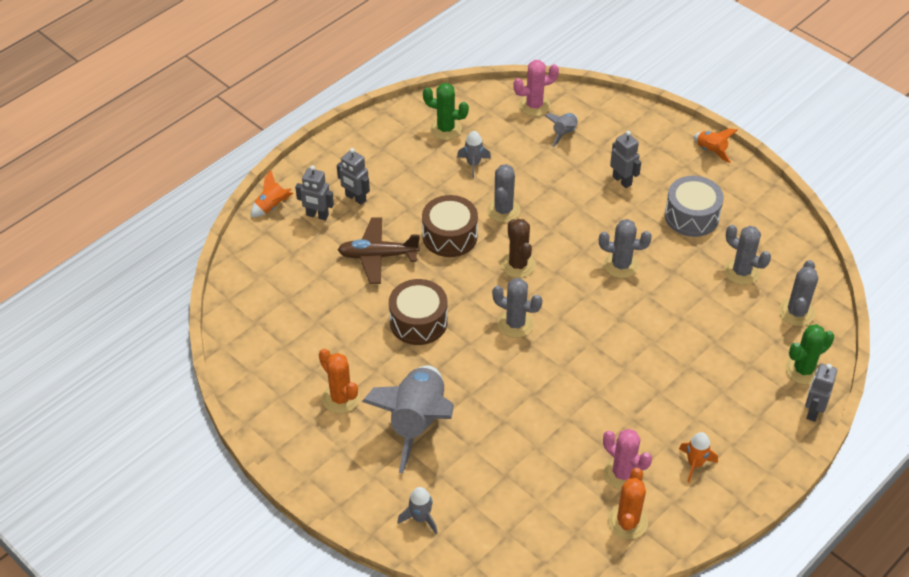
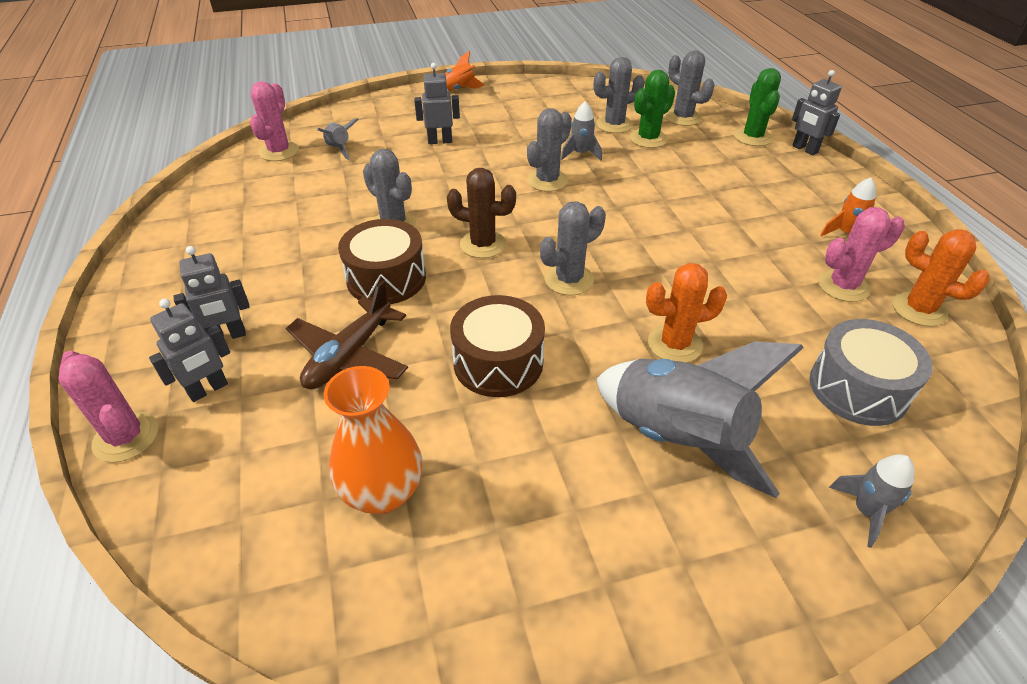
camera: 60 degrees left, 5 degrees down
orange rocket [251,170,293,217] -> pink cactus [58,351,158,462]
orange cactus [319,349,360,414] -> orange cactus moved to [646,263,727,363]
green cactus [423,83,469,140] -> green cactus moved to [630,70,675,148]
grey rocket [457,131,491,178] -> grey rocket moved to [561,101,602,161]
grey drum [665,176,724,237] -> grey drum moved to [810,319,933,426]
none -> orange vase [323,366,422,514]

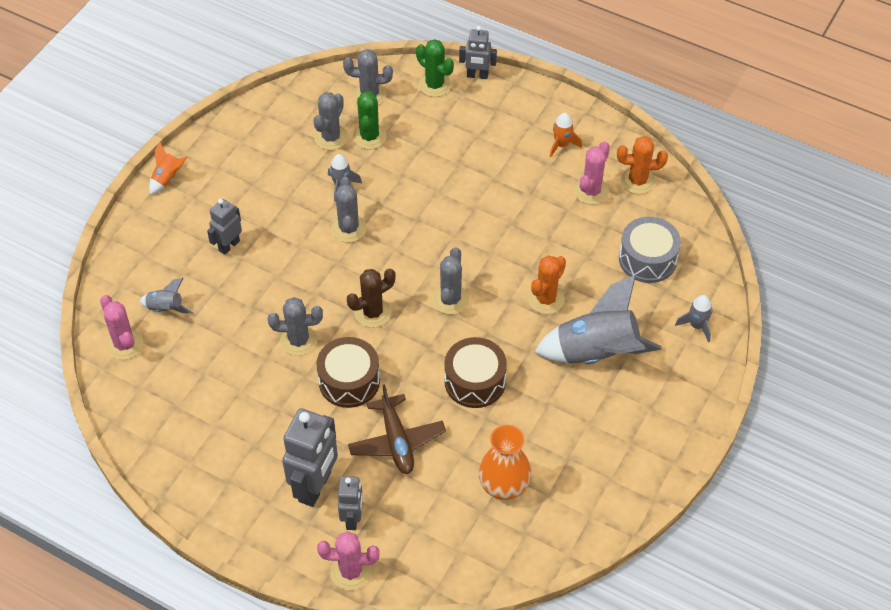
camera: 45 degrees left, 10 degrees up
grey robot [173,246,250,339] -> grey robot [282,408,338,507], size x1.72

